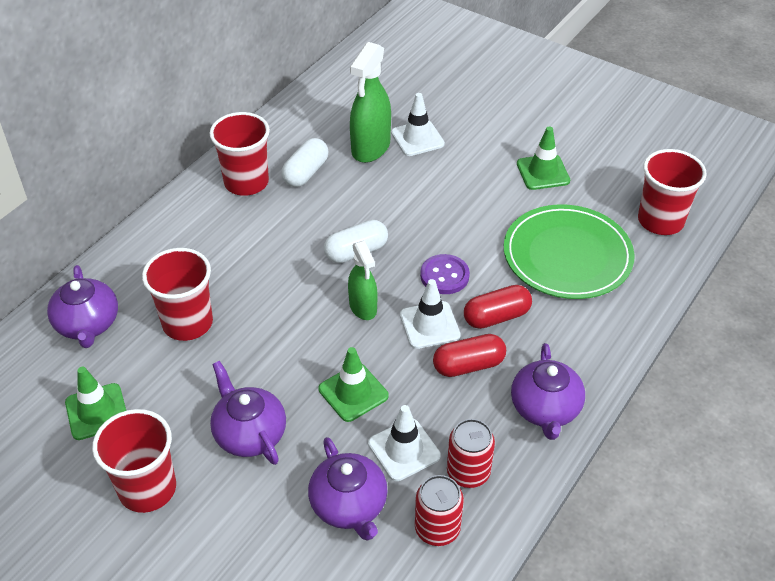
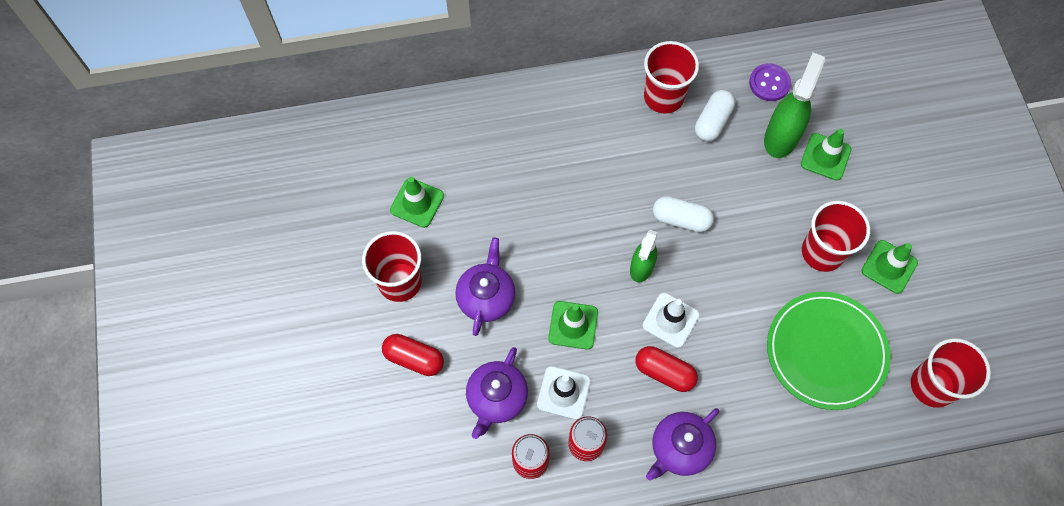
camera: 45 degrees right, 20 degrees up
purple teapot [47,265,118,348] -> none
red cup [142,248,213,341] -> red cup moved to [802,201,870,272]
white capsule [281,138,328,187] -> white capsule turned 45 degrees counterclockwise [695,90,735,142]
green spray bottle [350,42,391,163] -> green spray bottle turned 135 degrees clockwise [764,53,825,158]
white traffic cone [391,93,445,156] -> green traffic cone [801,129,851,181]
purple button [420,254,470,294] -> purple button moved to [749,63,791,101]
red capsule [464,285,532,329] -> red capsule moved to [382,334,444,376]

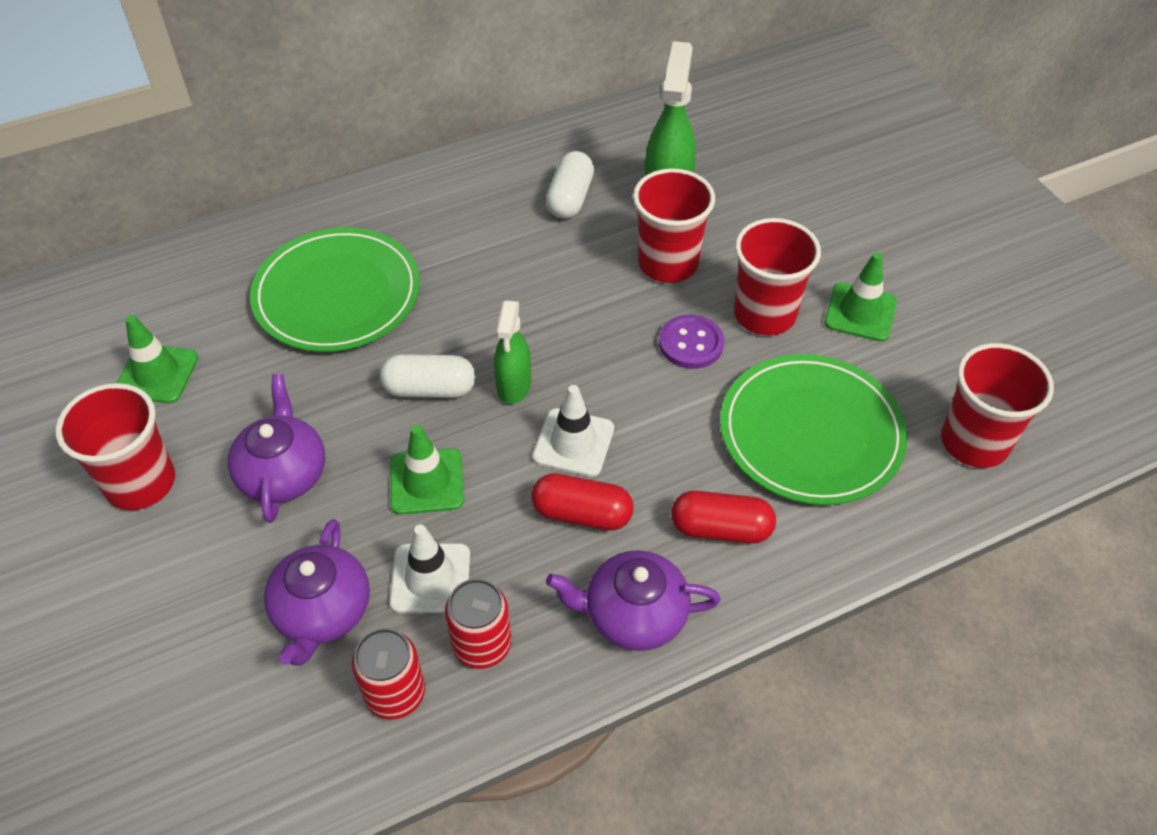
camera: 15 degrees left, 15 degrees down
red capsule [382,334,444,376] -> red capsule moved to [671,491,776,544]
red cup [644,41,699,114] -> red cup moved to [633,168,715,283]
purple teapot [646,408,719,480] -> purple teapot turned 60 degrees clockwise [546,550,721,651]
white capsule [653,196,714,232] -> white capsule moved to [380,354,475,398]
purple button [749,63,791,101] -> purple button moved to [659,315,724,369]
green traffic cone [801,129,851,181] -> none
none -> green plate [250,227,420,352]

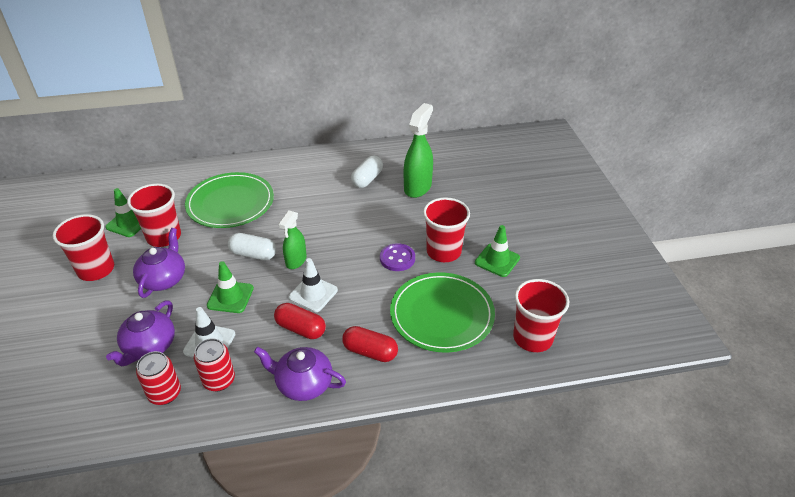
camera: 15 degrees right, 10 degrees down
red cup [633,168,715,283] -> red cup moved to [127,184,181,247]

